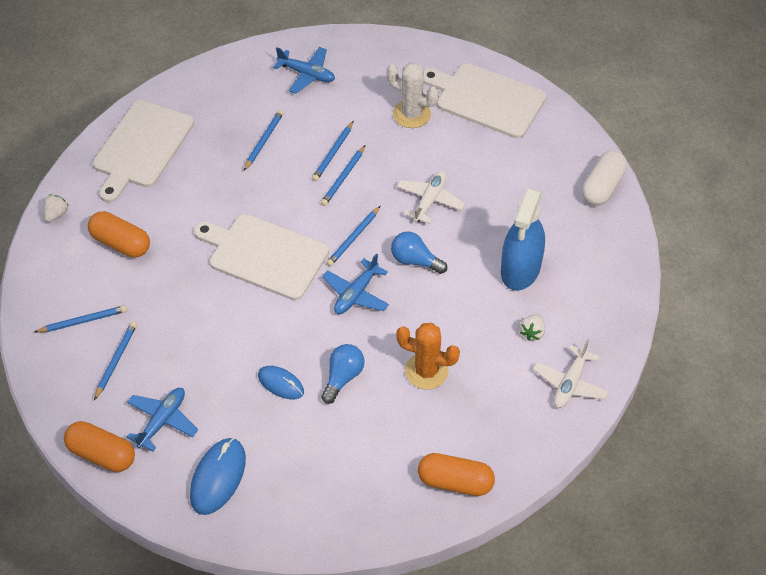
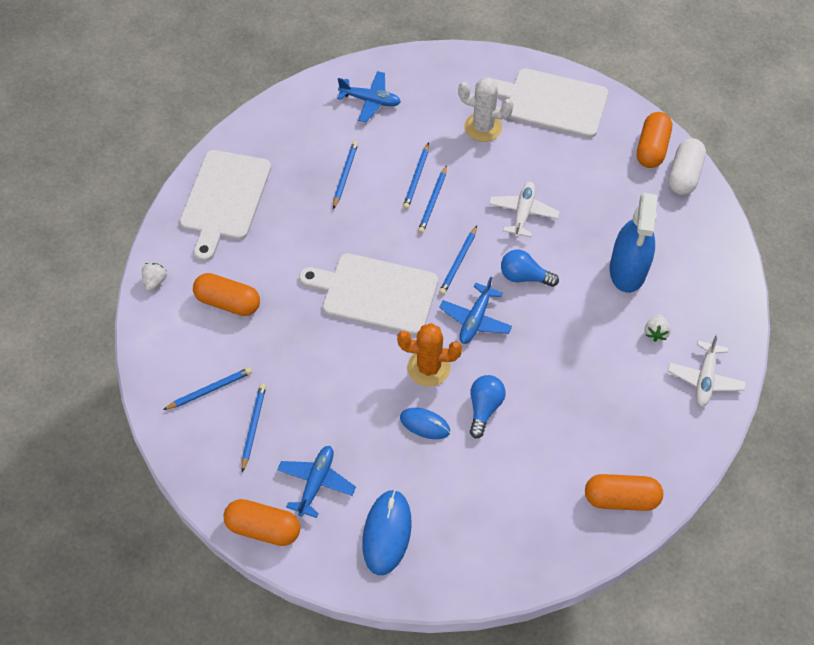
camera: 10 degrees left, 5 degrees up
orange cactus [396,323,460,390] -> orange cactus moved to [397,323,462,387]
none -> orange capsule [637,112,672,168]

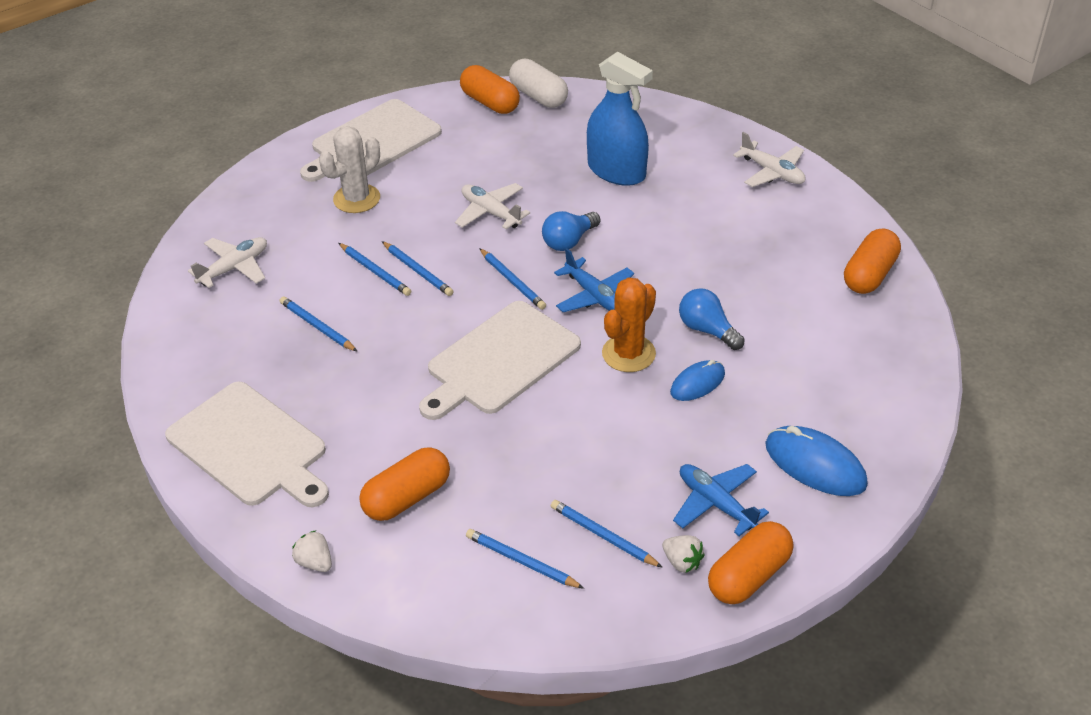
camera: 60 degrees left, 15 degrees down
blue pencil [163,367,252,410] -> blue pencil turned 60 degrees counterclockwise [466,529,584,589]
blue plane [337,71,401,122] -> white plane [188,237,267,288]
white strawberry [645,314,671,342] -> white strawberry moved to [662,535,705,573]

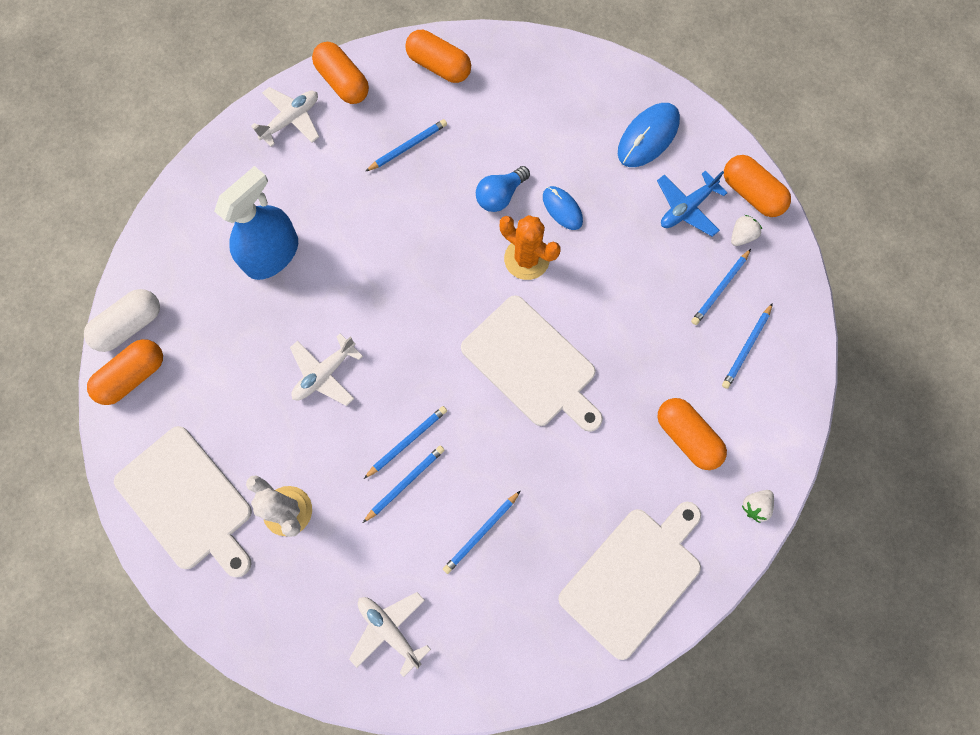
camera: 90 degrees left, 30 degrees up
blue pencil [479,248,546,310] -> blue pencil moved to [365,119,447,172]
blue light bulb [542,211,600,251] -> none
blue plane [554,248,634,312] -> none
none -> orange capsule [312,42,369,104]

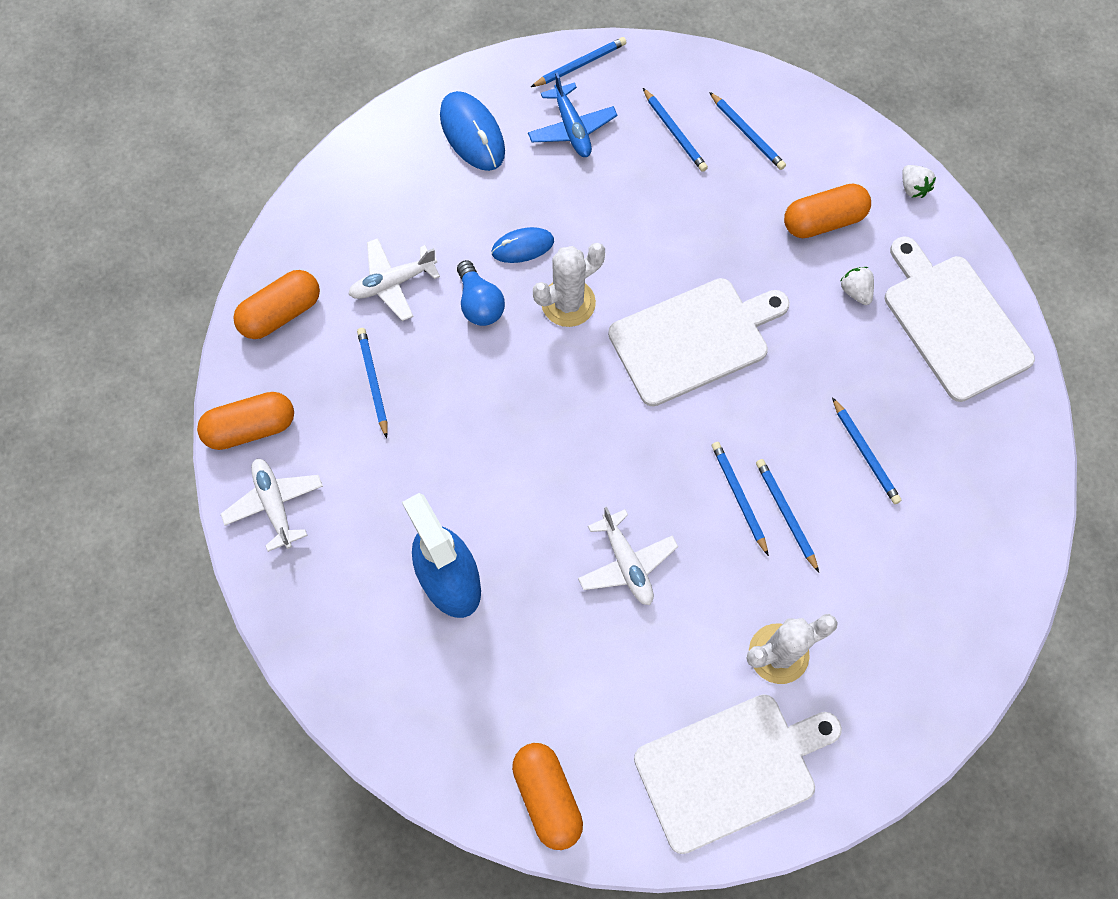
camera: 70 degrees left, 5 degrees down
white capsule [84,289,160,352] -> none
white plane [349,592,431,677] -> white plane moved to [348,238,440,321]
orange cactus [500,215,560,280] -> white cactus [533,243,605,327]
orange capsule [724,155,791,217] -> blue pencil [531,37,626,87]
white strawberry [731,215,762,246] -> white strawberry moved to [840,267,874,305]

